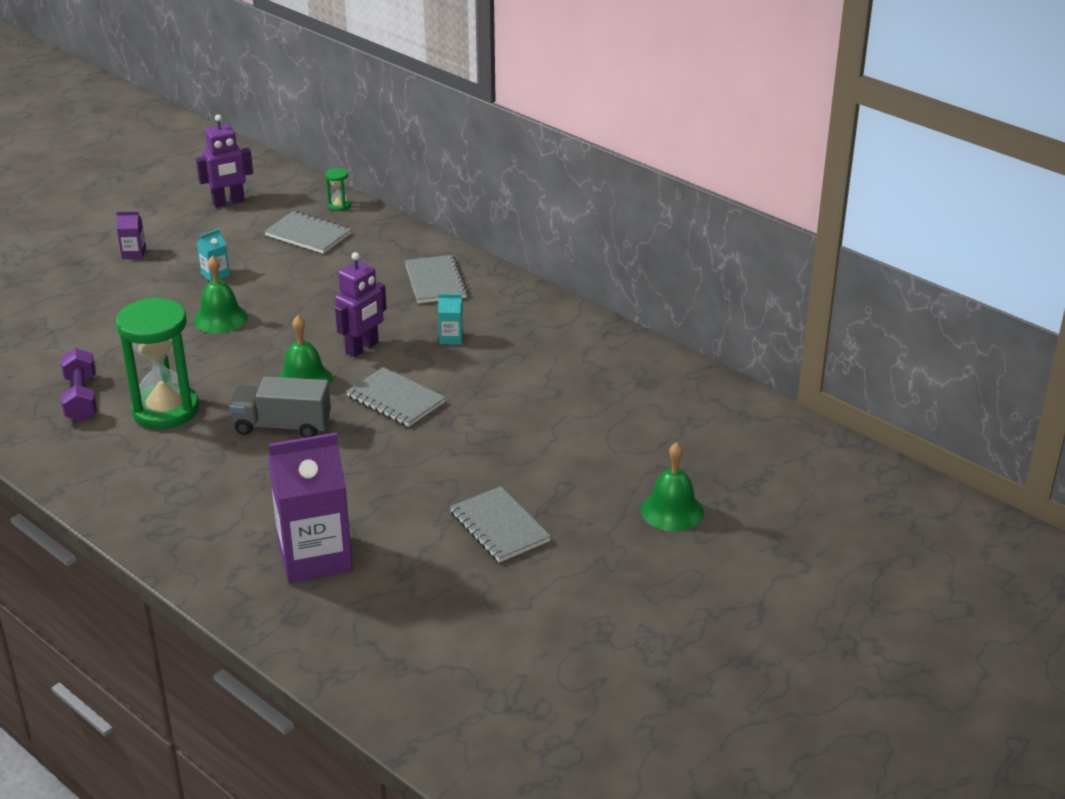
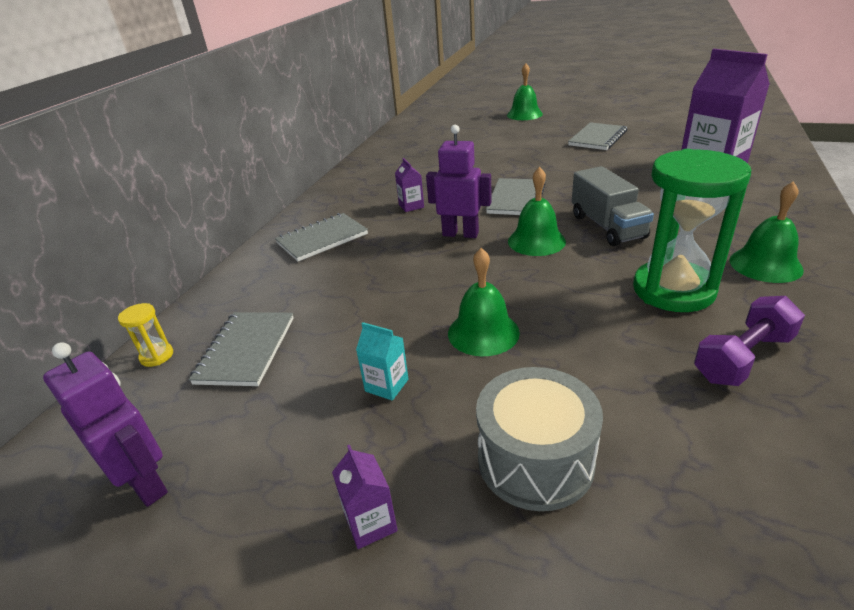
camera: 110 degrees left, 0 degrees up
green hourglass [325,168,350,211] -> yellow hourglass [118,303,173,367]
turquoise carton [438,294,463,345] -> purple carton [395,158,424,212]
none -> grey drum [476,367,603,511]
none -> green bell [729,182,804,283]

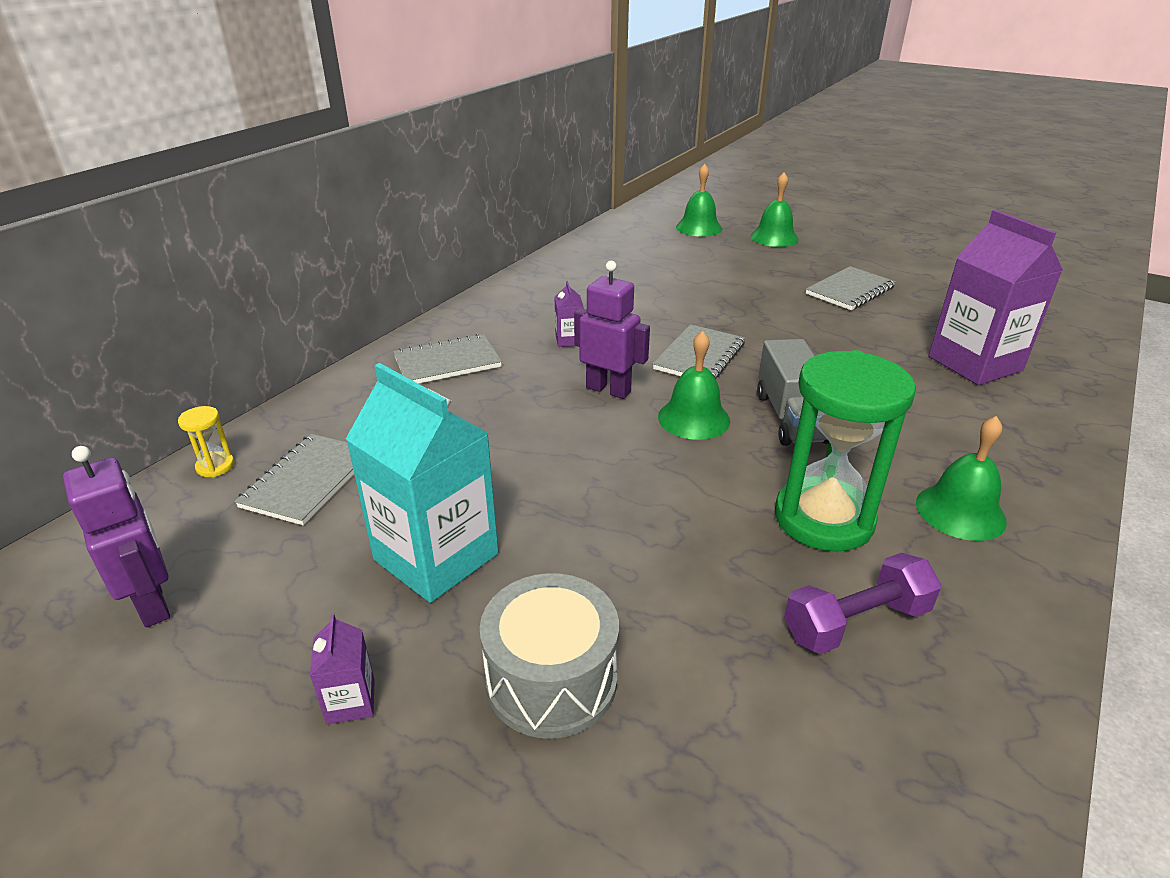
camera: 10 degrees right, 0 degrees up
turquoise carton [356,322,409,401] -> turquoise carton [346,363,498,603], size x2.38
green bell [448,248,520,356] -> green bell moved to [676,164,722,237]

